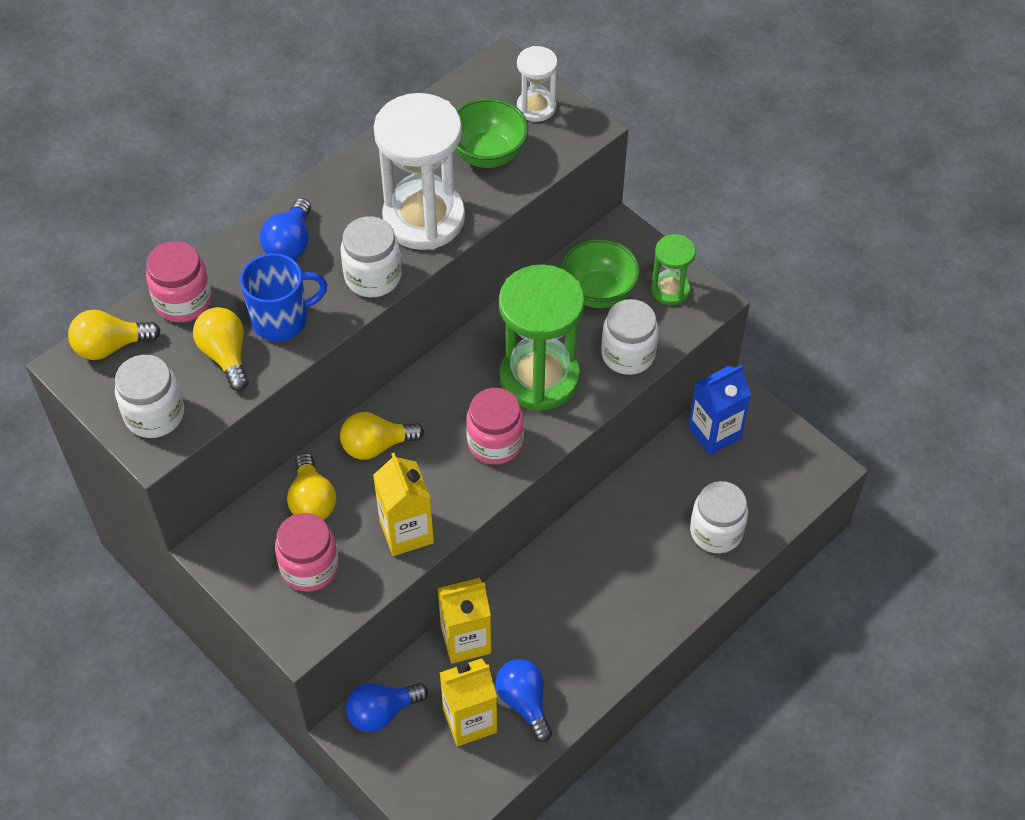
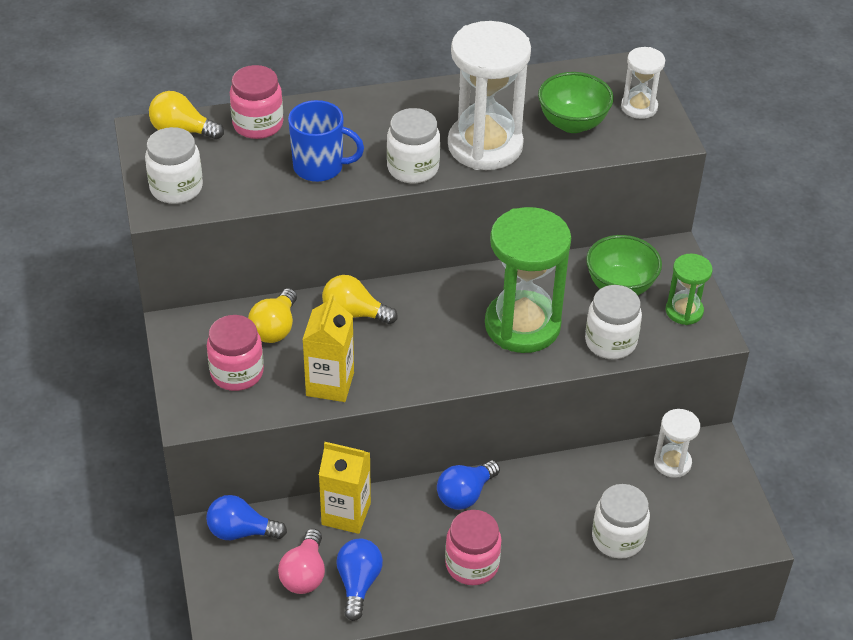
camera: 30 degrees right, 10 degrees down
yellow light bulb [193,307,248,391] -> none
blue light bulb [260,198,311,260] -> blue light bulb moved to [437,460,500,510]
yellow carton [440,658,497,746] -> pink light bulb [278,529,325,594]
pink jar [466,388,524,465] -> pink jar moved to [445,510,501,585]
blue carton [688,365,751,455] -> white hourglass [654,409,700,478]

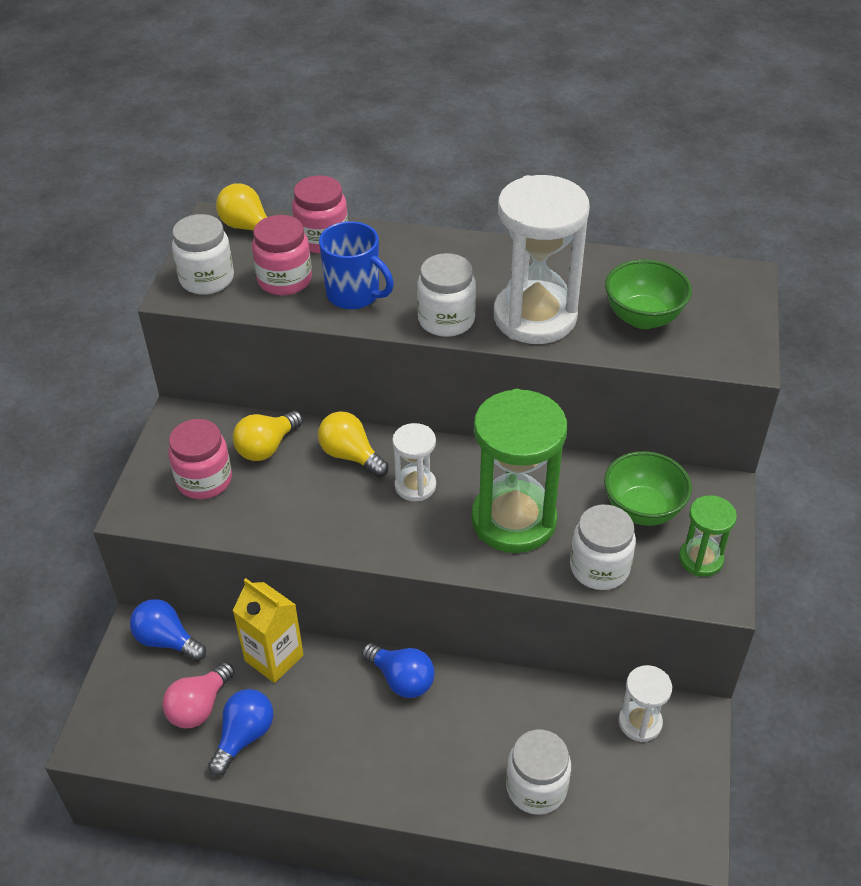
camera: 25 degrees right, 0 degrees up
yellow carton [302,294,354,402] -> none
blue light bulb [437,460,500,510] -> blue light bulb turned 120 degrees counterclockwise [362,643,435,698]
pink jar [445,510,501,585] -> pink jar moved to [252,215,312,295]
white hourglass [621,47,665,119] -> white hourglass moved to [392,423,436,501]

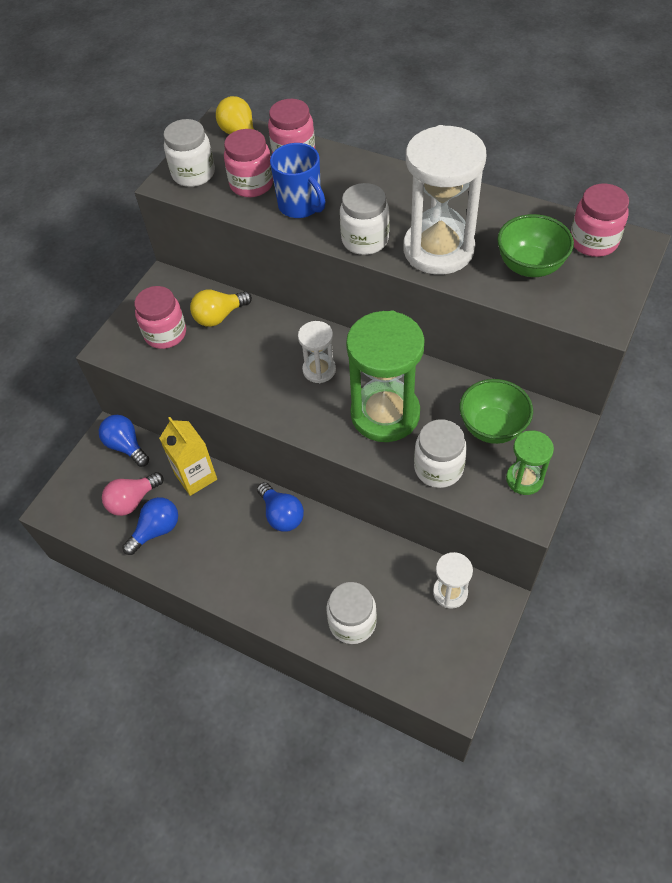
camera: 20 degrees right, 10 degrees up
yellow light bulb [318,411,389,477] -> none
none -> pink jar [571,183,629,257]

